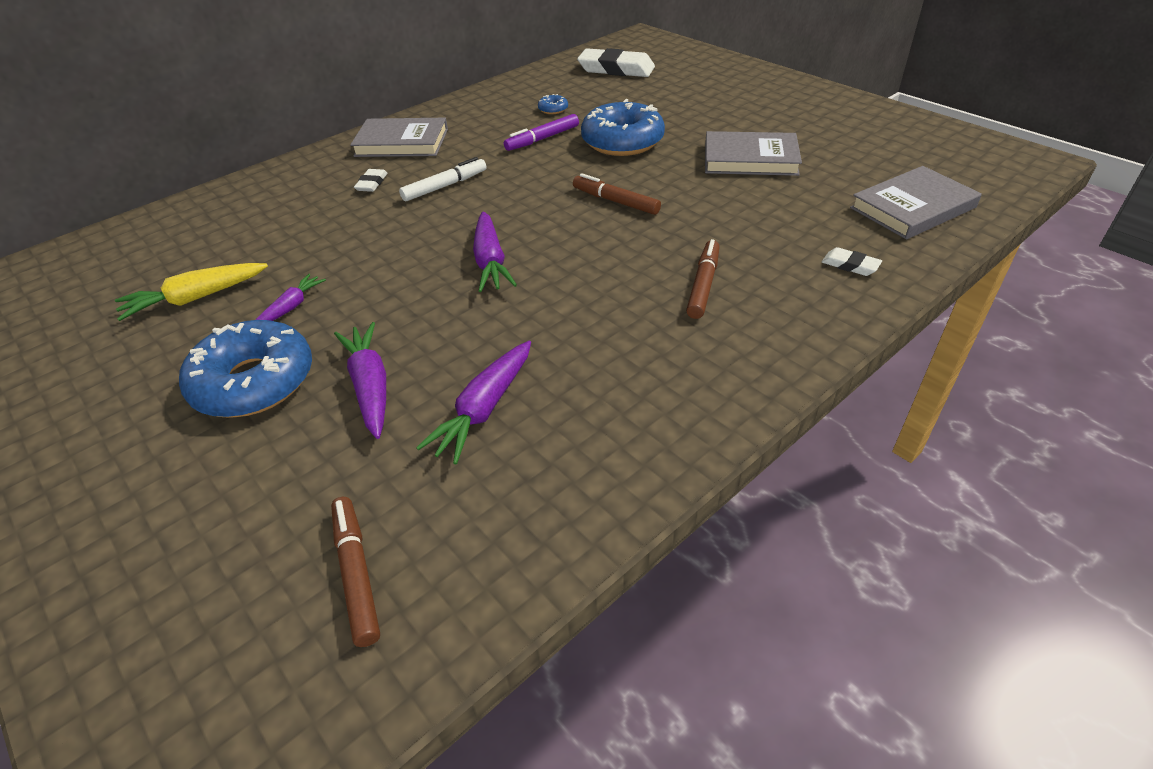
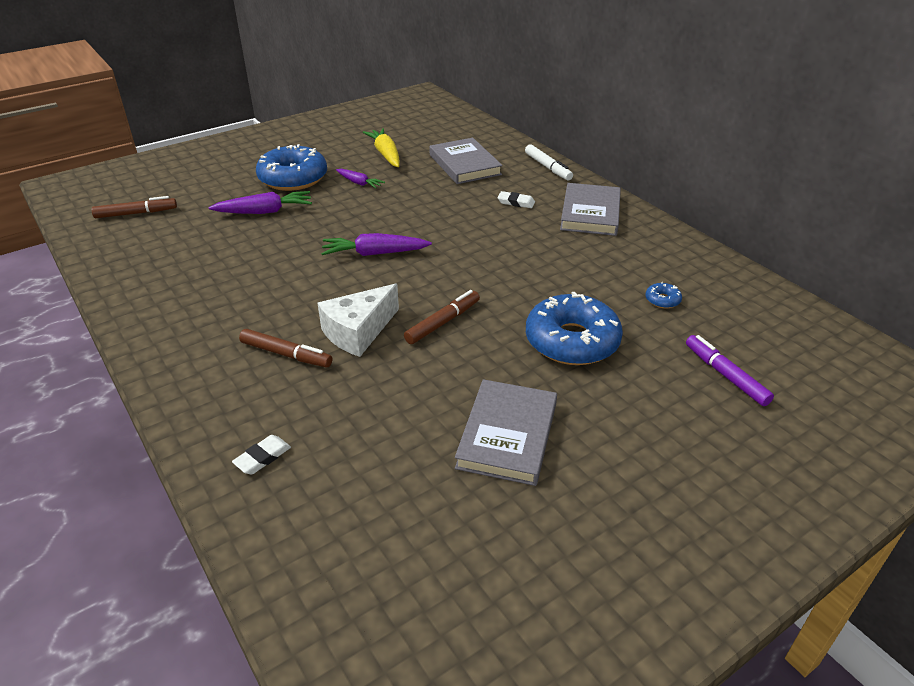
camera: 95 degrees right, 5 degrees down
white marker [399,157,487,202] -> white marker moved to [525,144,573,181]
purple carrot [416,341,531,464] -> none
purple marker [504,114,579,151] -> purple marker moved to [686,335,774,406]
white eraser [577,48,655,77] -> none
grey book [850,166,982,239] -> grey book moved to [429,138,503,184]
none -> white cheese [318,284,399,357]

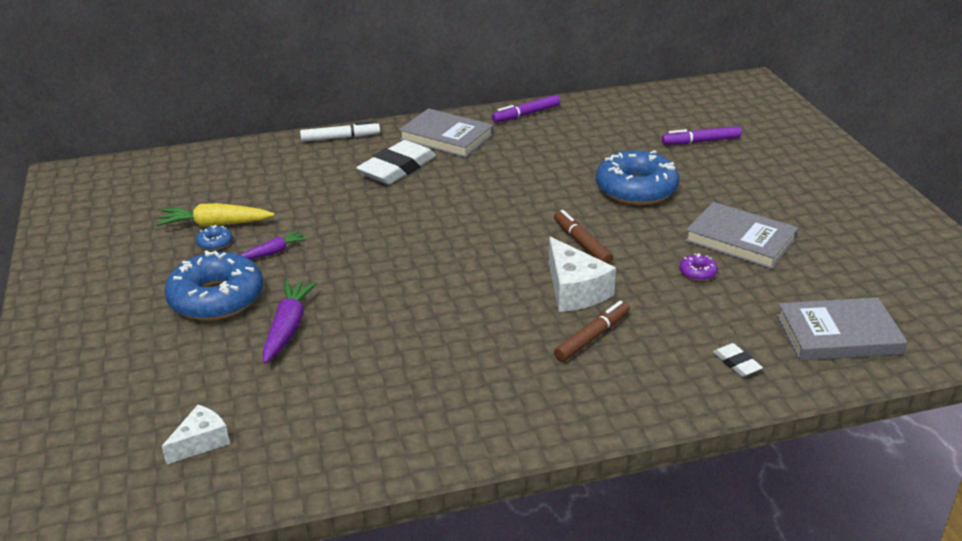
camera: 70 degrees left, 5 degrees down
brown marker [91,196,177,218] -> white cheese [162,405,230,465]
purple carrot [321,233,432,256] -> none
grey book [429,138,503,184] -> grey book moved to [776,297,907,361]
white eraser [497,191,535,208] -> white eraser [356,140,436,185], size x2.15
blue donut [645,282,682,309] -> blue donut moved to [196,225,232,251]
none -> purple marker [492,95,560,123]
none -> purple donut [680,253,718,281]

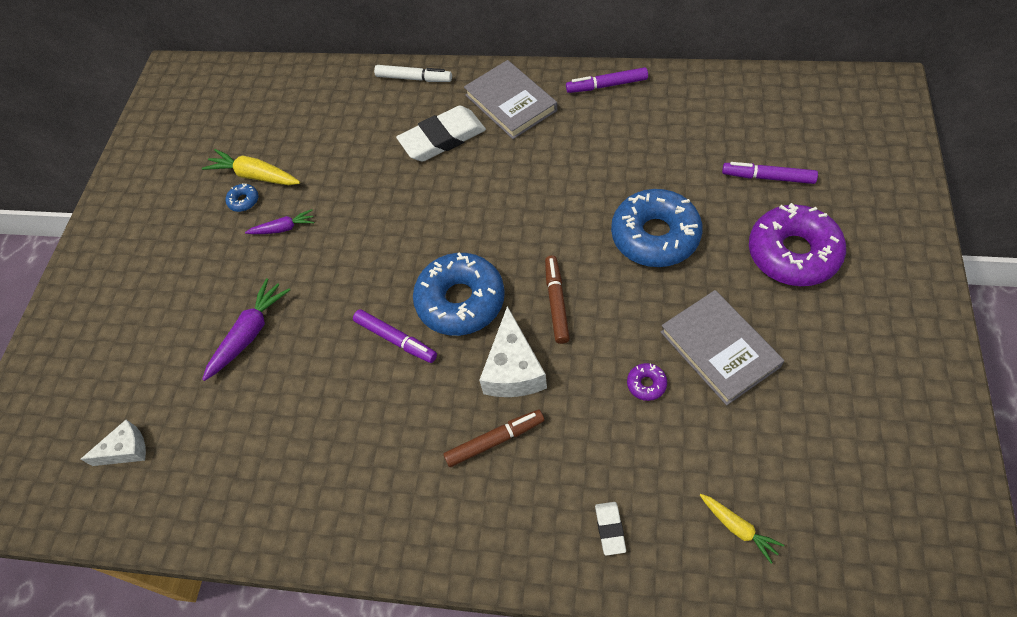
camera: 30 degrees right, 25 degrees up
blue donut [164,250,263,321] -> blue donut moved to [413,252,505,336]
grey book [776,297,907,361] -> yellow carrot [700,494,784,564]
none -> purple marker [353,309,437,363]
none -> purple donut [749,203,846,286]

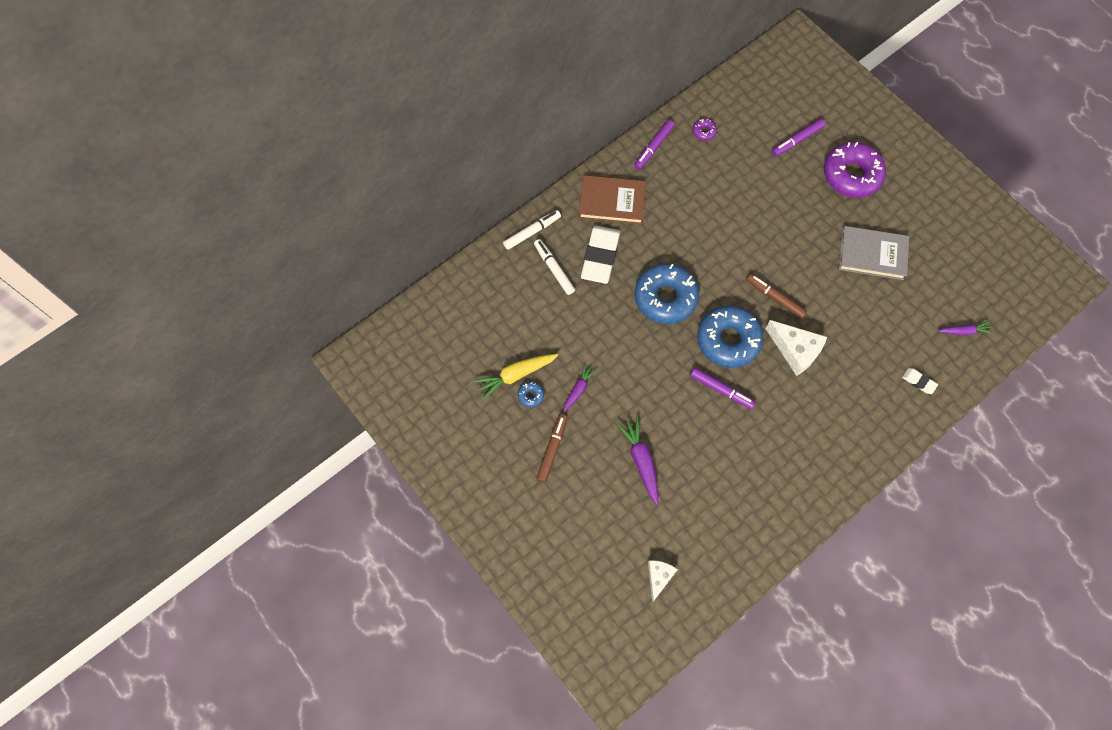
camera: 55 degrees left, 10 degrees up
purple marker [353,309,437,363] -> purple marker turned 45 degrees clockwise [690,368,756,409]
brown marker [443,410,544,467] -> brown marker moved to [536,414,568,482]
grey book [464,60,557,139] -> brown book [579,175,646,224]
blue donut [611,189,703,267] -> blue donut moved to [635,264,699,324]
purple donut [627,363,667,401] -> purple donut moved to [693,119,717,140]
yellow carrot [700,494,784,564] -> purple carrot [938,321,993,335]
none -> white marker [534,239,575,295]

